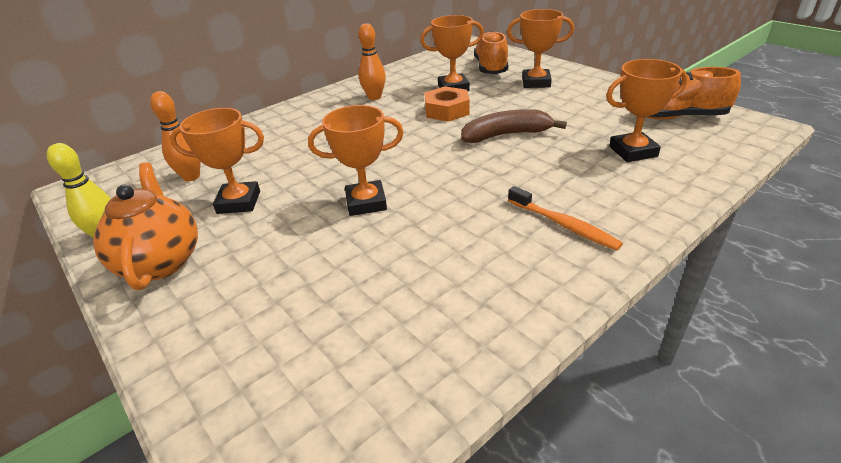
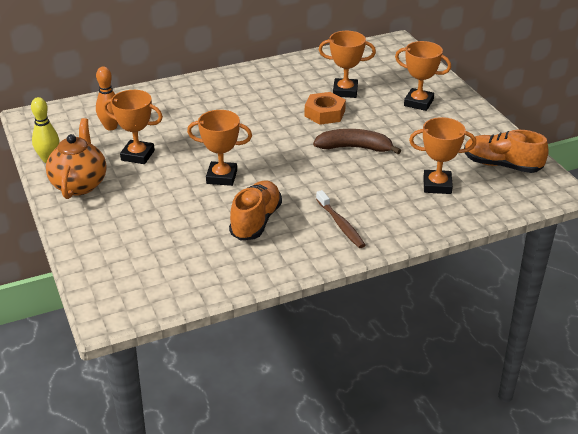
camera: 15 degrees right, 0 degrees up
orange bowling pin [359,23,386,100] -> none
orange shoe [474,31,508,74] -> orange shoe moved to [229,181,282,240]
orange toothbrush [508,186,623,250] -> brown toothbrush [316,190,365,248]

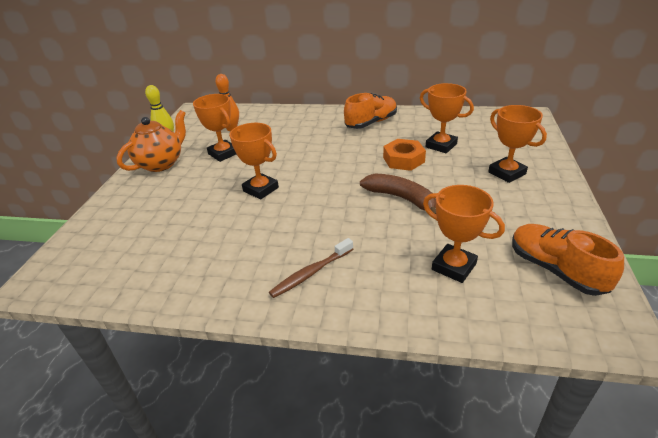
camera: 35 degrees right, 0 degrees up
orange shoe [229,181,282,240] -> orange shoe moved to [344,93,397,129]
brown toothbrush [316,190,365,248] -> brown toothbrush turned 45 degrees clockwise [269,238,353,298]

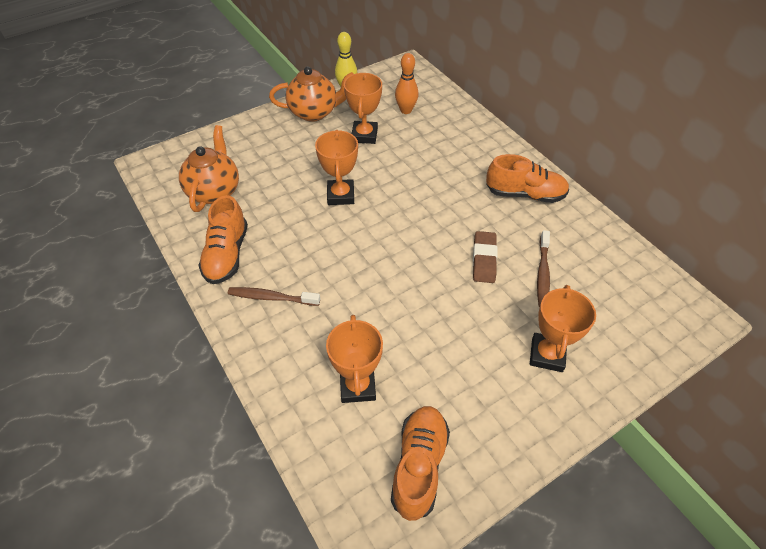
camera: 45 degrees right, 15 degrees up
brown banana [360,174,436,214] -> none
orange nut [383,139,426,171] -> brown eraser [473,231,497,283]
orange trophy [420,83,474,153] -> brown toothbrush [537,230,550,307]
none -> orange teapot [179,125,239,212]
none -> orange shoe [198,195,248,284]

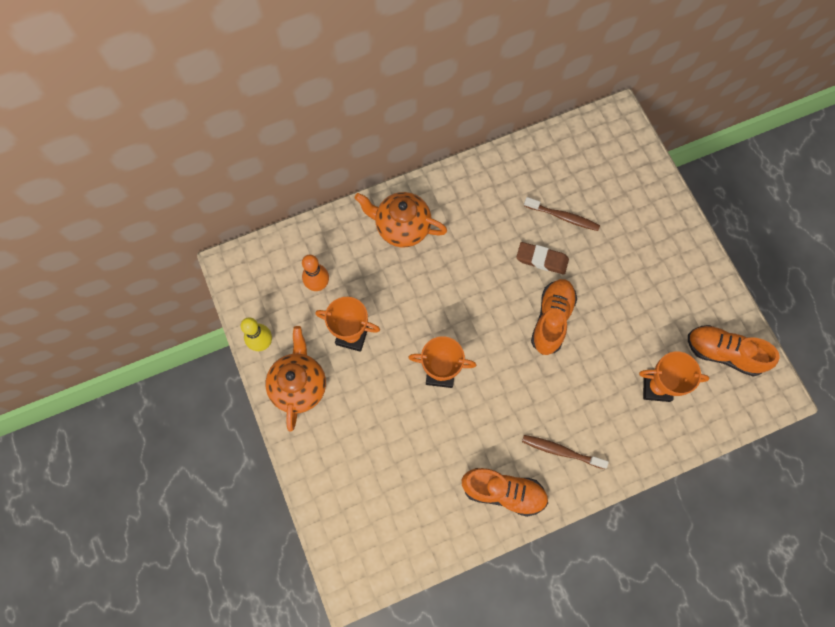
camera: 80 degrees left, 20 degrees up
orange teapot [179,125,239,212] -> orange teapot moved to [354,192,447,247]
brown toothbrush [228,287,320,306] -> brown toothbrush turned 90 degrees clockwise [522,435,609,469]
orange shoe [486,154,569,203] -> orange shoe moved to [531,279,577,355]
orange trophy [530,285,596,372] -> none

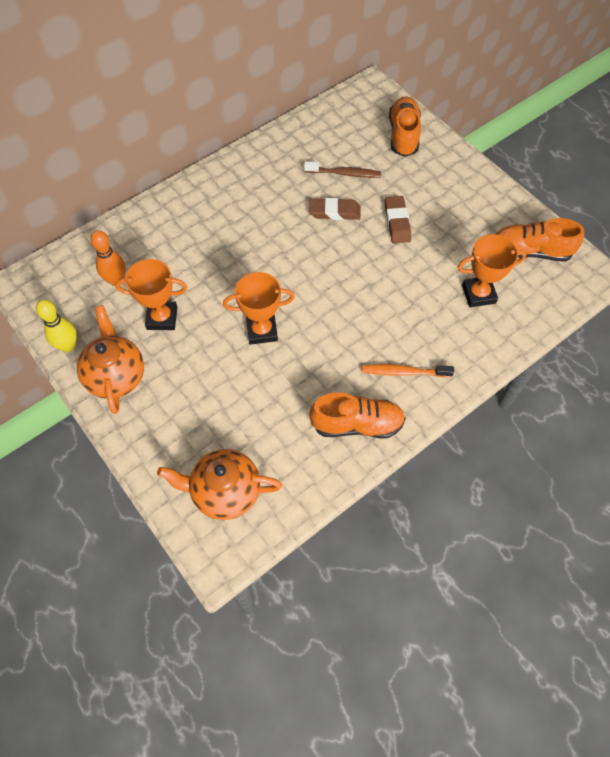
camera: 15 degrees left, 10 degrees down
orange teapot [354,192,447,247] -> orange teapot moved to [157,449,282,520]
brown toothbrush [522,435,609,469] -> orange toothbrush [362,364,454,378]
orange shoe [531,279,577,355] -> orange shoe moved to [389,96,421,157]
none -> brown eraser [385,196,411,243]

